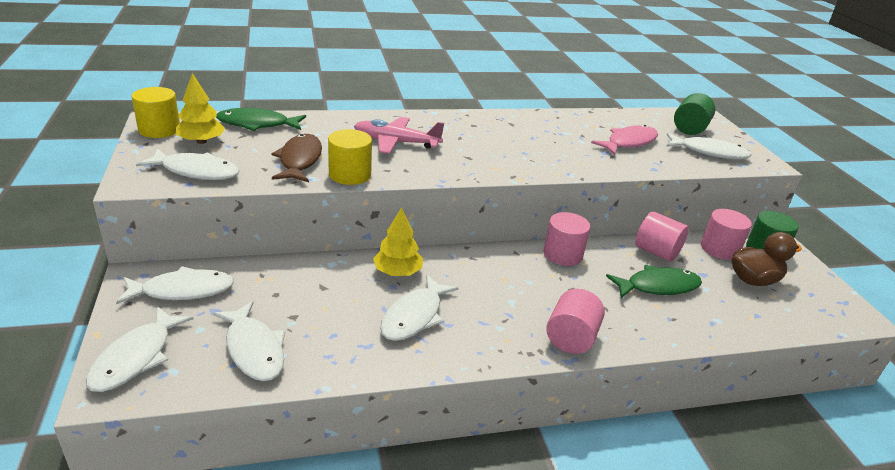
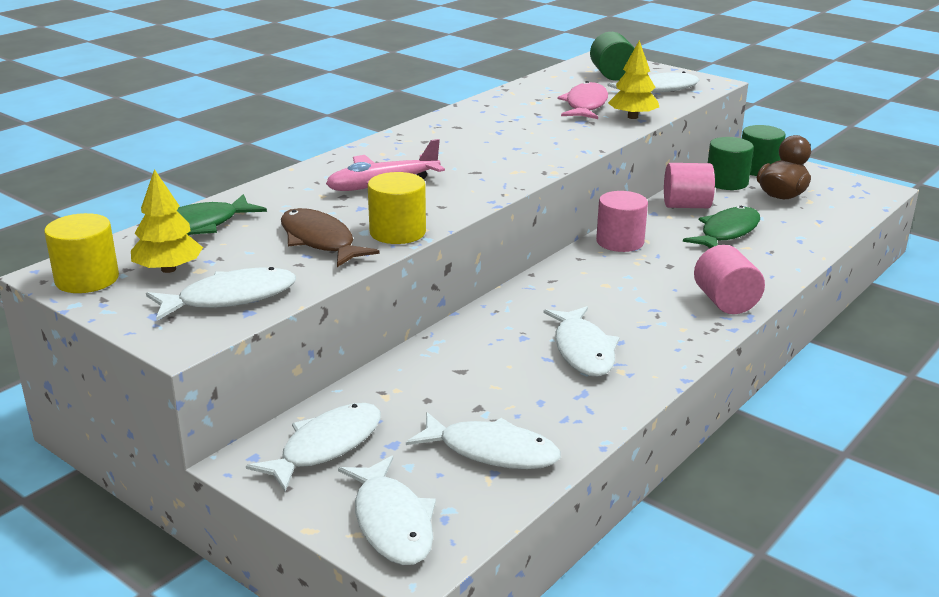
camera: 35 degrees left, 5 degrees down
yellow tree [373,207,423,276] -> yellow tree moved to [608,40,659,119]
pink cylinder [701,209,752,260] -> green cylinder [708,137,754,190]

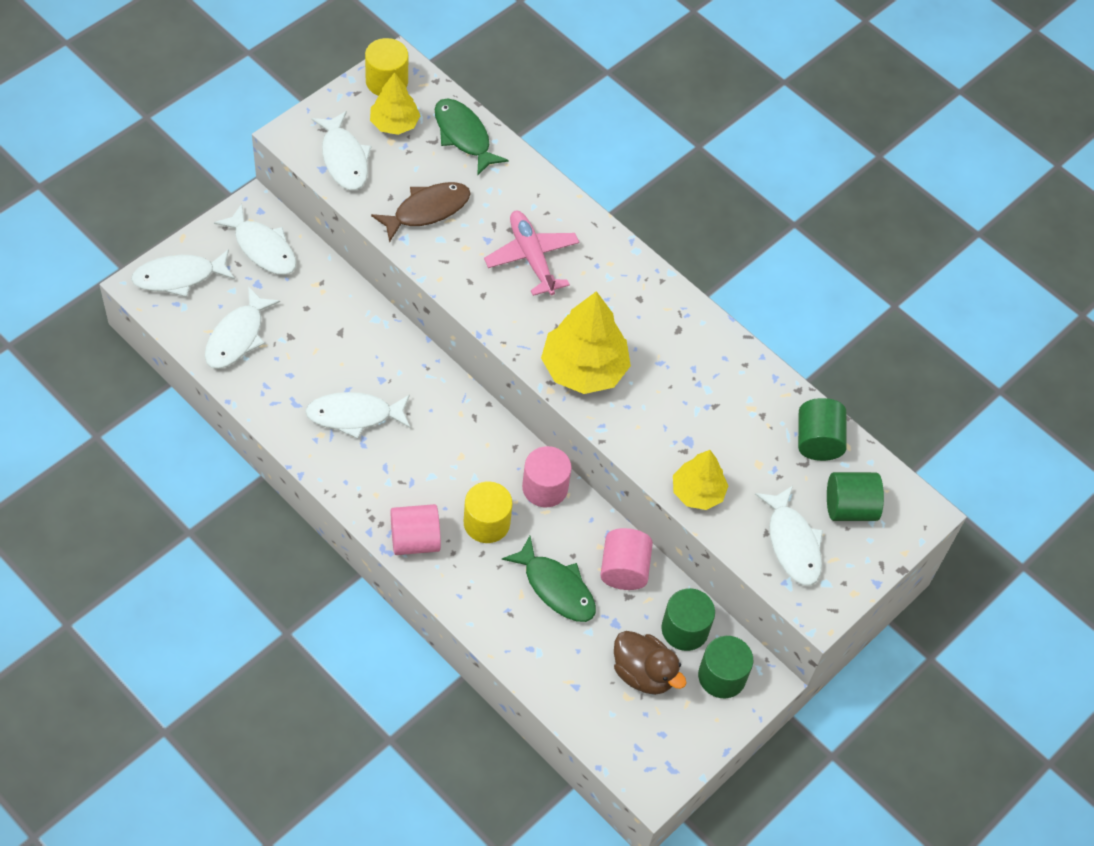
camera: 90 degrees right, 30 degrees up
yellow cylinder [368,172,426,244] -> yellow cylinder moved to [464,482,512,543]
pink fish [557,81,608,119] -> none
none -> yellow tree [541,291,631,394]
none -> green cylinder [798,398,847,461]

